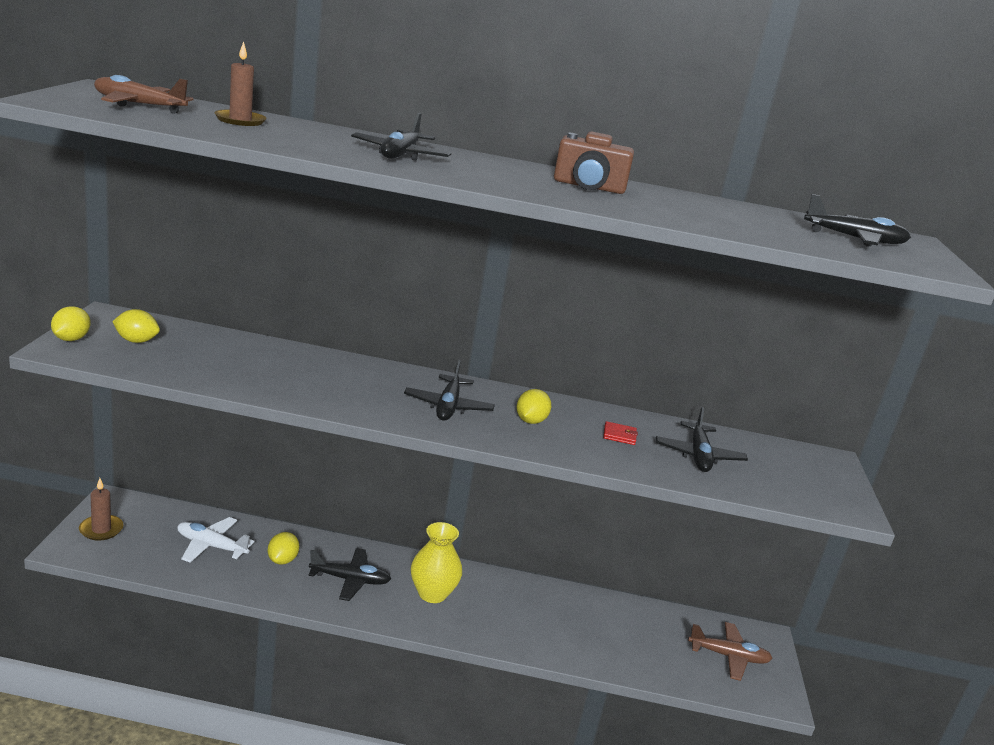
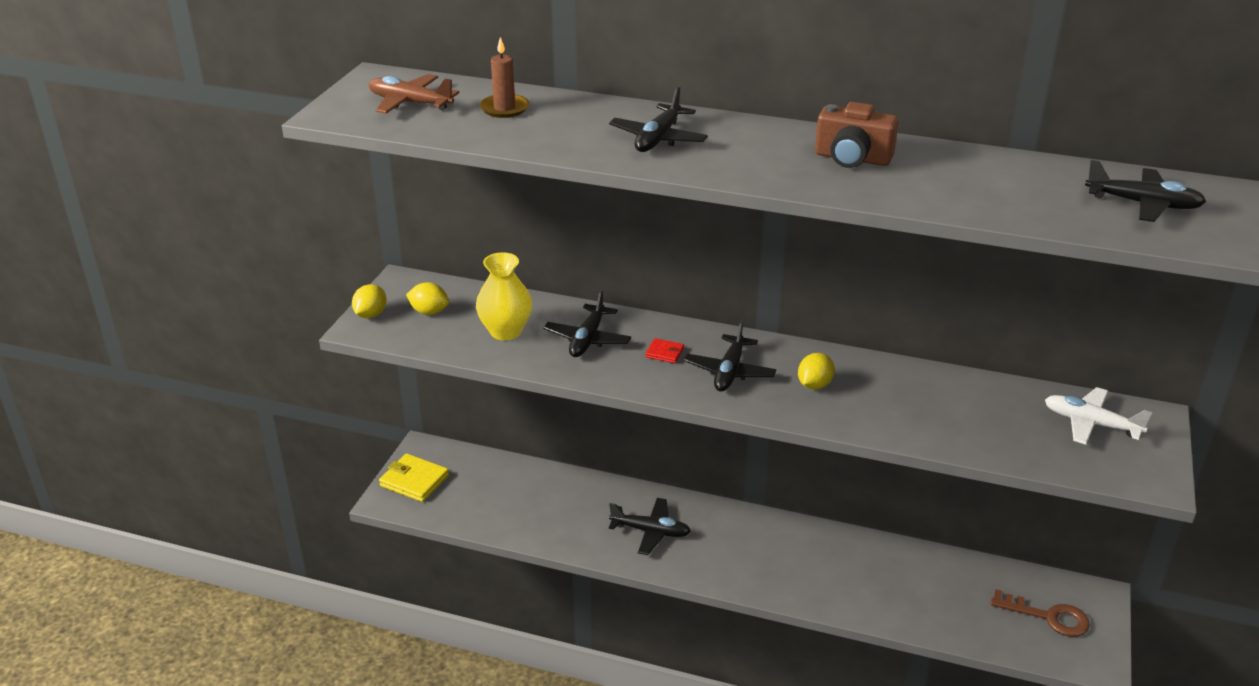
camera: 15 degrees right, 10 degrees up
brown candle [79,478,124,540] -> yellow wallet [379,453,449,502]
white plane [177,517,255,562] -> white plane moved to [1045,387,1152,445]
yellow lemon [268,532,299,565] -> none
yellow vase [411,522,462,603] -> yellow vase moved to [476,252,532,341]
red wallet [603,421,638,445] -> red wallet moved to [645,338,684,363]
black plane [656,407,748,472] -> black plane moved to [544,290,631,357]
brown plane [688,622,773,681] -> brown key [990,589,1090,637]

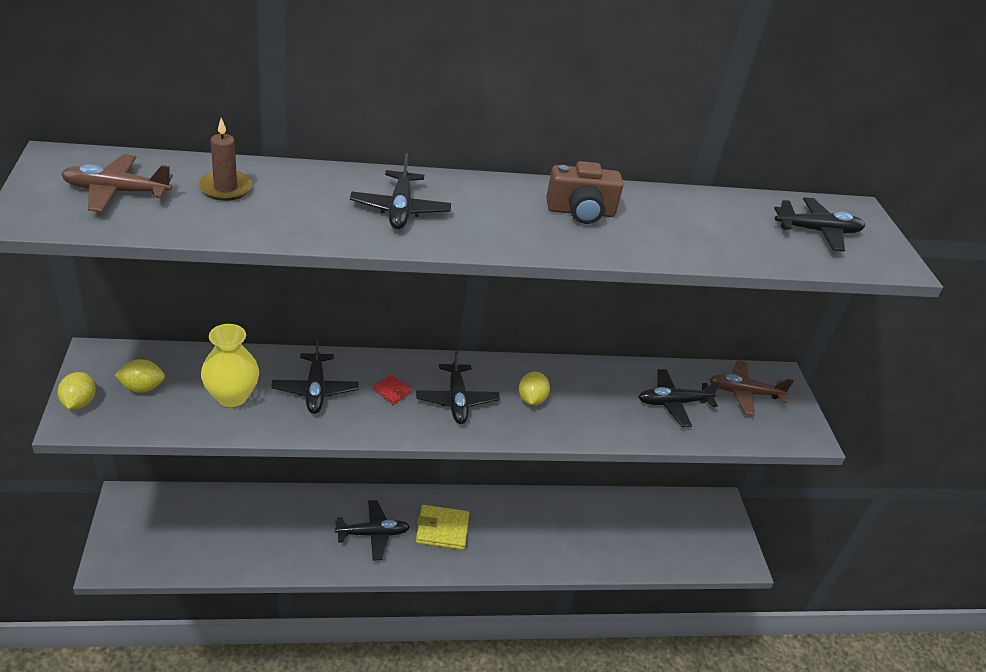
camera: 30 degrees left, 5 degrees up
yellow wallet [379,453,449,502] -> yellow wallet moved to [416,505,469,550]
red wallet [645,338,684,363] -> red wallet turned 45 degrees clockwise [373,374,412,405]
brown key [990,589,1090,637] -> none
white plane [1045,387,1152,445] -> brown plane [709,360,794,415]
none -> black plane [639,369,720,427]

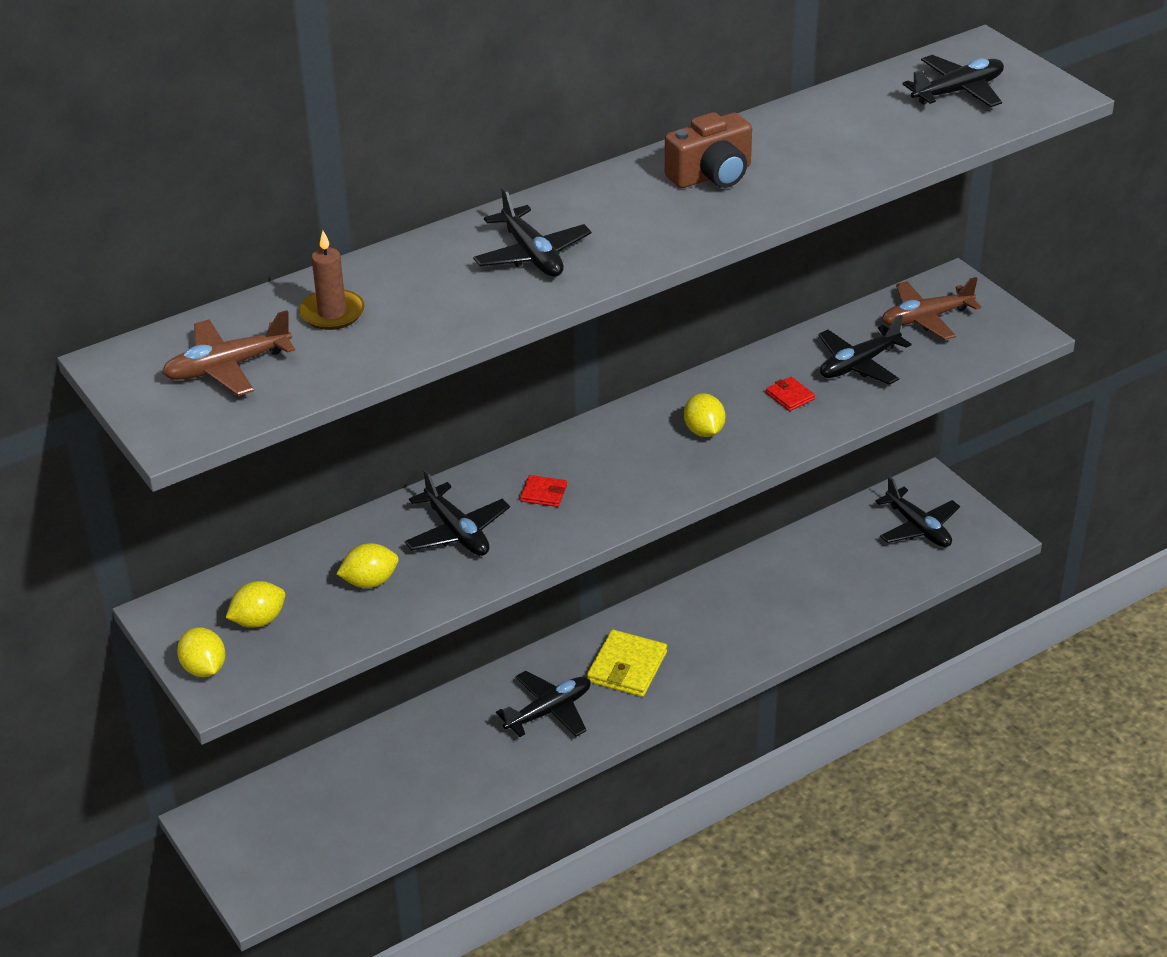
camera: 20 degrees left, 0 degrees up
yellow vase [201,324,259,407] -> yellow lemon [337,543,399,588]
black plane [416,350,500,424] -> black plane moved to [875,476,960,547]
yellow wallet [416,505,469,550] -> yellow wallet turned 45 degrees counterclockwise [587,630,667,697]
none -> red wallet [766,377,815,411]

